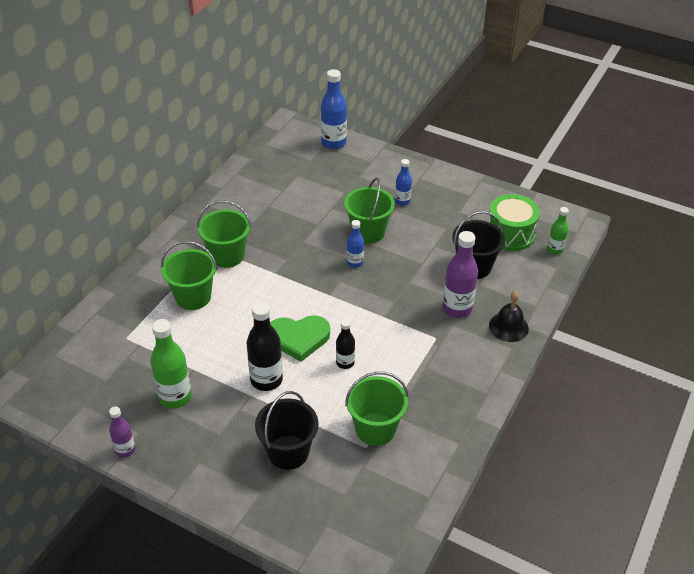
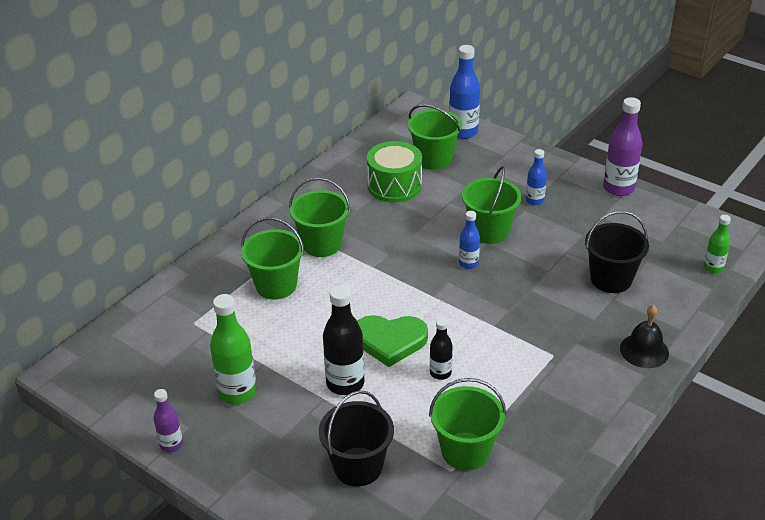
camera: 10 degrees right, 5 degrees down
purple bottle [443,231,478,318] -> purple bottle moved to [603,97,642,196]
green drum [488,194,540,251] -> green drum moved to [367,141,422,203]
none -> green bucket [408,104,462,170]

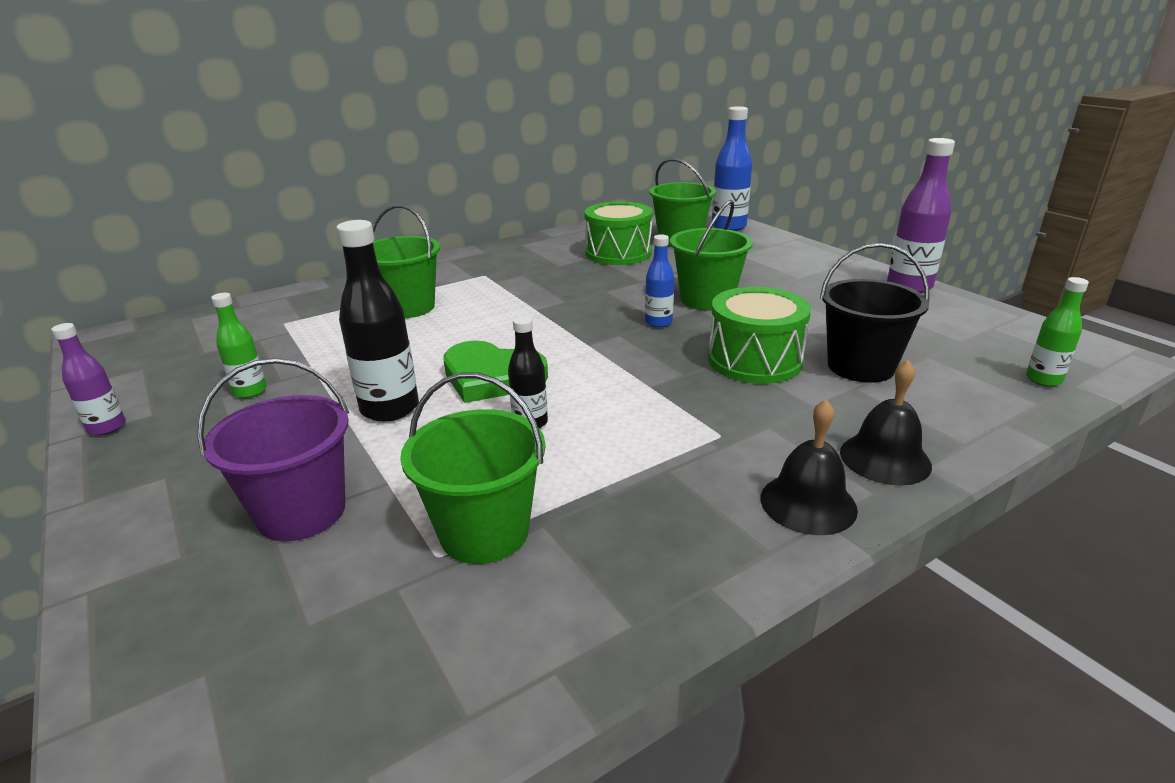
camera: 20 degrees right, 10 degrees down
green bottle [210,294,257,405] -> green bottle [211,293,267,398], size x0.58
green bucket [289,177,351,257] -> none
black bucket [319,390,394,486] -> purple bucket [197,358,349,541]
blue bottle [526,149,547,205] -> none
none -> green drum [708,287,811,384]
none -> black bell [761,399,858,535]

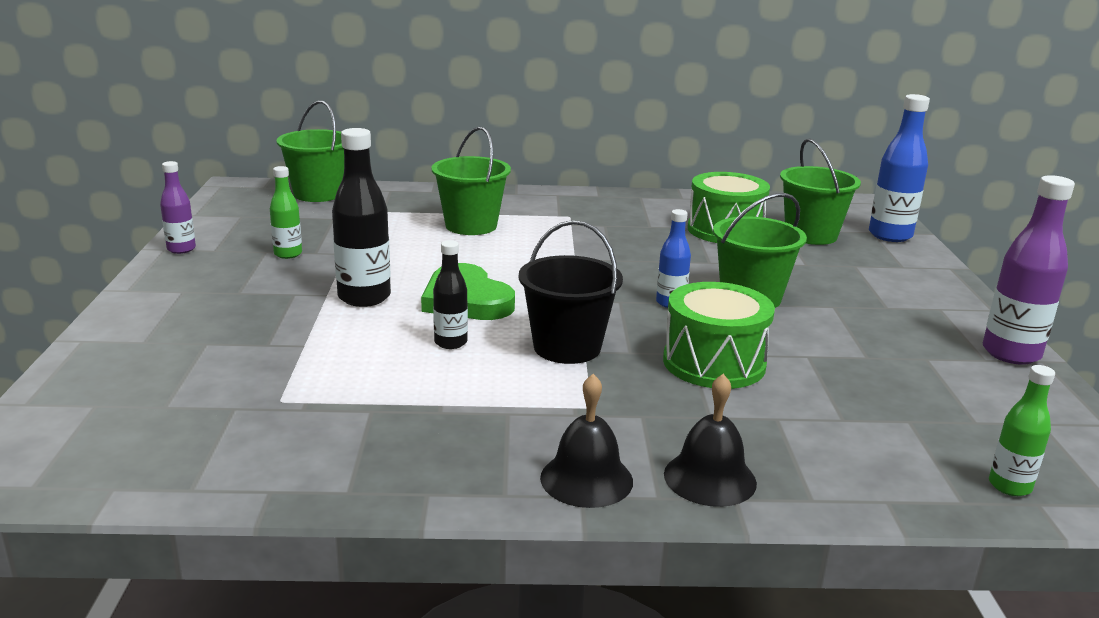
camera: 30 degrees right, 5 degrees down
purple bucket [197,358,349,541] -> none
green bucket [400,373,545,564] -> green bucket moved to [277,100,344,202]
black bucket [820,243,929,383] -> black bucket moved to [519,220,623,364]

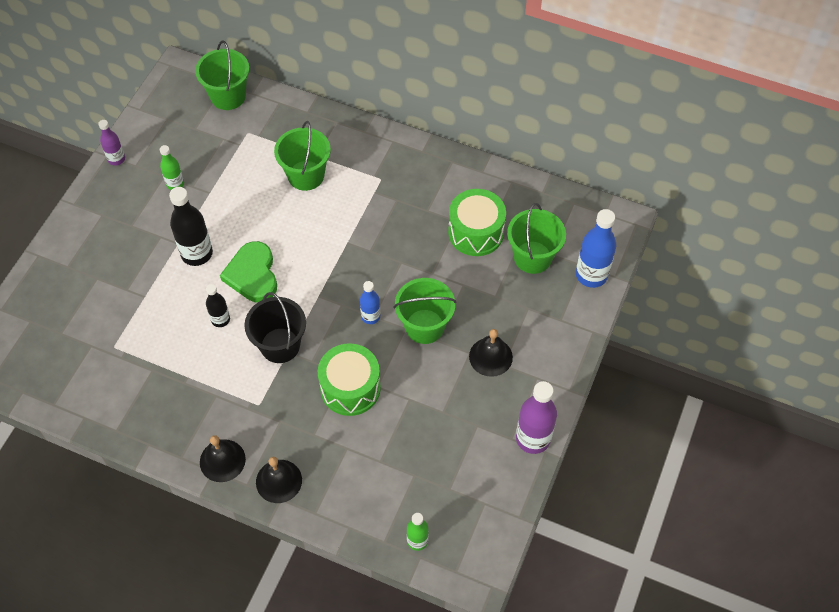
camera: 25 degrees right, 35 degrees up
none -> black bell [469,329,513,377]

